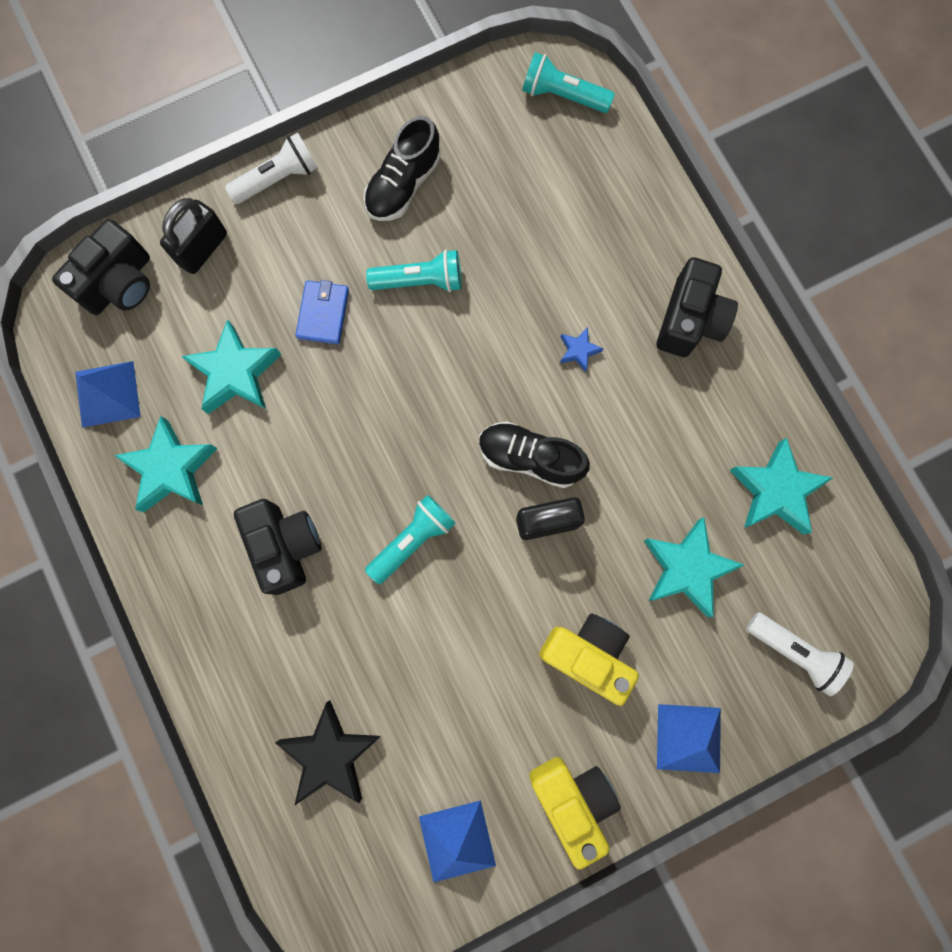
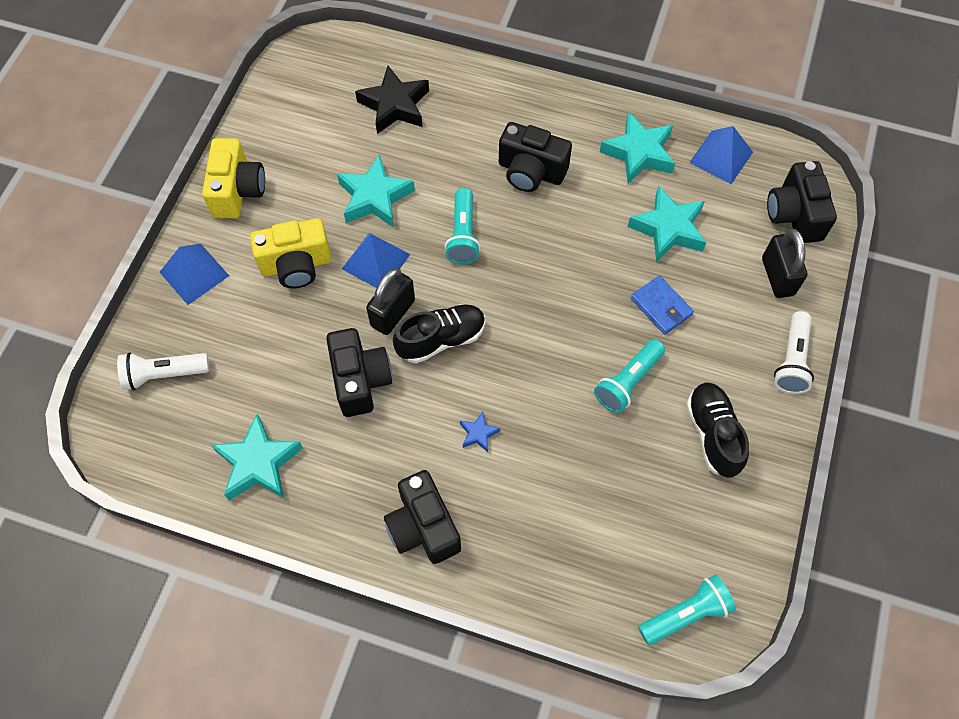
camera: 135 degrees right, 15 degrees down
blue pyramid [419,800,496,882] -> blue pyramid moved to [342,233,410,288]
yellow camera [529,757,621,869] -> yellow camera turned 105 degrees counterclockwise [202,138,265,219]
turquoise star [644,517,744,617] -> turquoise star moved to [337,154,415,228]
none -> black camera [326,328,392,417]

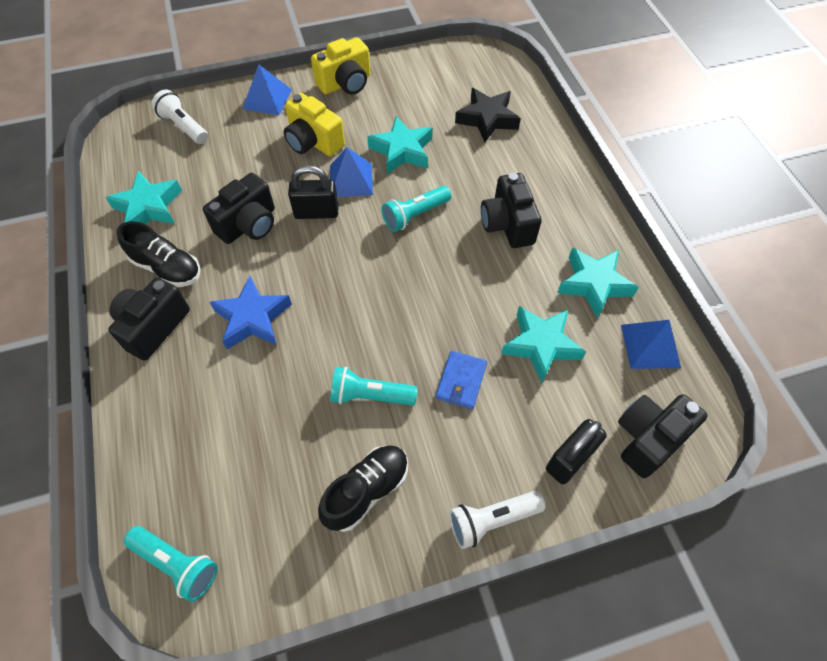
camera: 55 degrees right, 5 degrees down
black shoe [393,304,485,364] -> black shoe moved to [117,221,200,287]
blue star [460,411,500,452] -> blue star [210,276,292,350], size x2.10

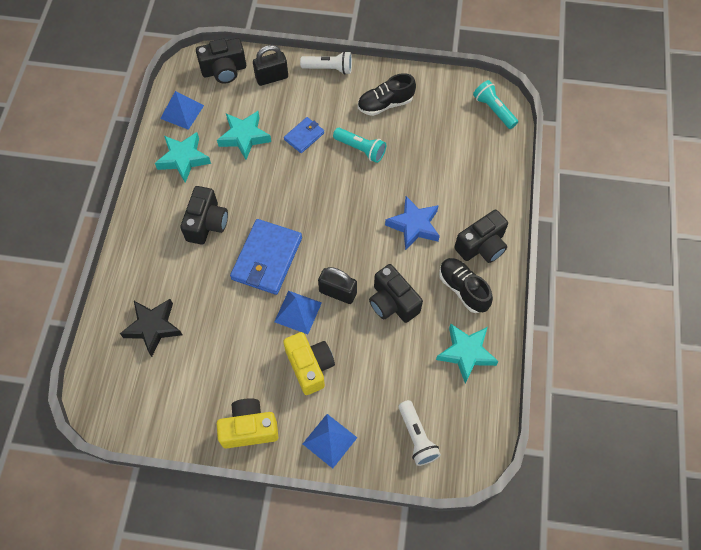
camera: 155 degrees left, 5 degrees up
black camera [203,173,275,244] -> black camera turned 105 degrees counterclockwise [369,264,423,323]
turquoise star [367,116,433,174] -> none
turquoise flashlight [381,186,451,232] -> blue wallet [230,219,302,295]

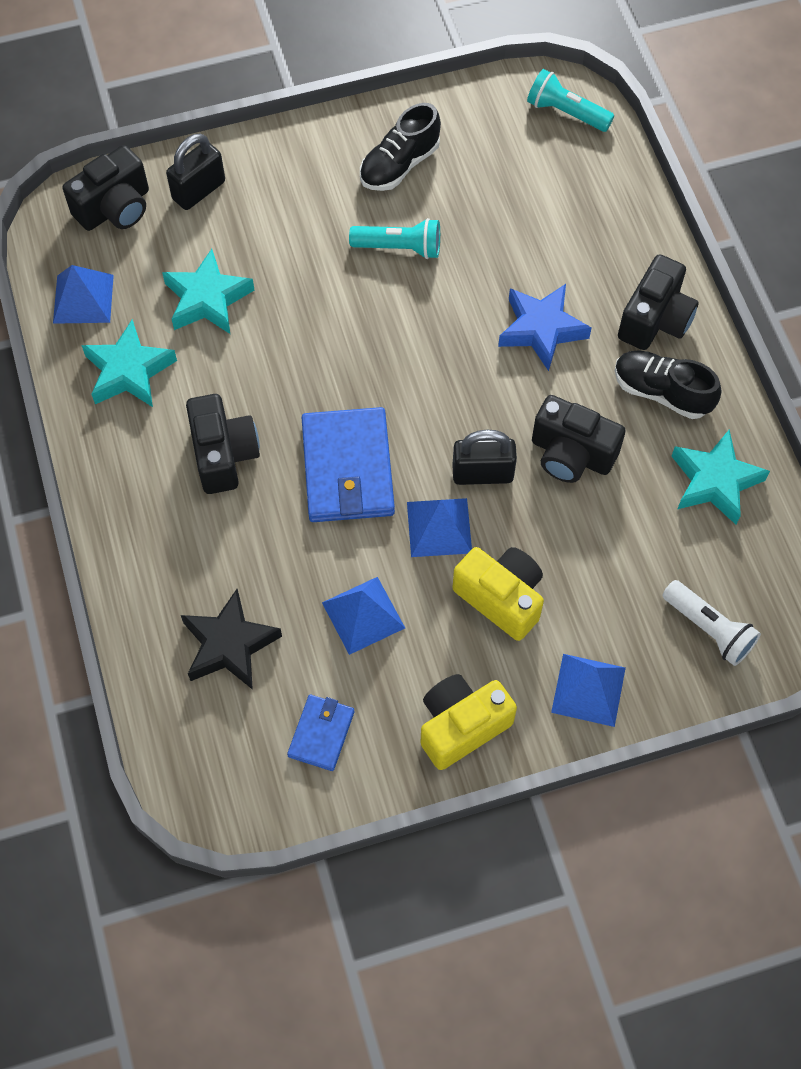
camera: 25 degrees left, 0 degrees up
blue wallet [284,117,324,153] -> blue wallet moved to [287,695,355,771]
white flashlight [300,51,352,75] -> none
none -> blue pyramid [322,577,405,655]

